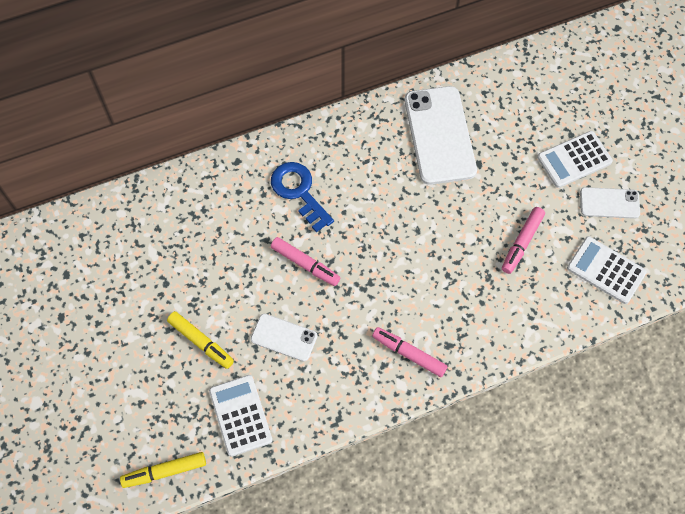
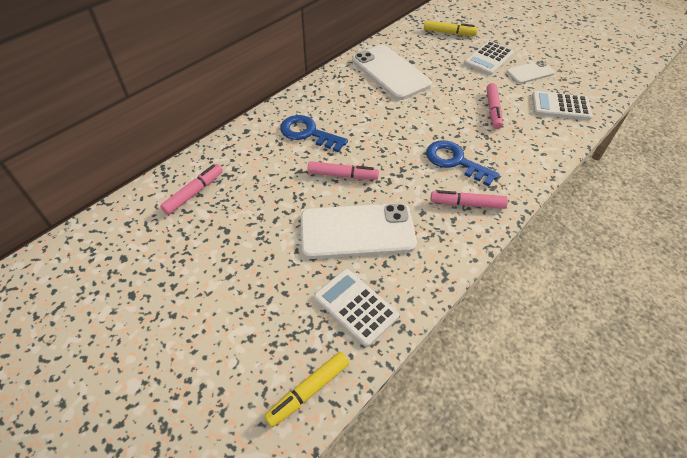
camera: 25 degrees left, 15 degrees down
yellow marker [167,311,234,369] -> yellow marker moved to [424,20,478,36]
white phone [251,314,317,362] -> white phone [301,203,417,259], size x1.87
none -> pink marker [160,164,223,215]
none -> blue key [426,140,499,186]

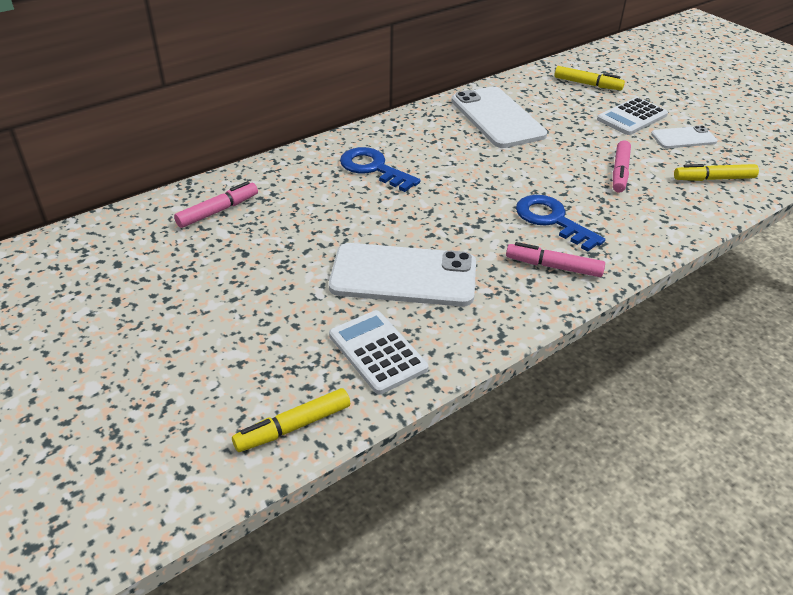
camera: 10 degrees right, 10 degrees down
pink marker [308,161,379,180] -> none
white calculator [532,91,592,120] -> yellow marker [674,164,759,181]

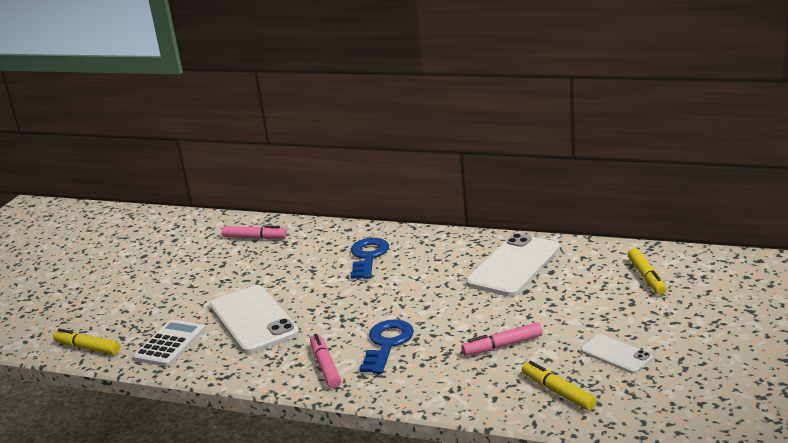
camera: 60 degrees right, 15 degrees down
white calculator [597,97,668,135] -> none

